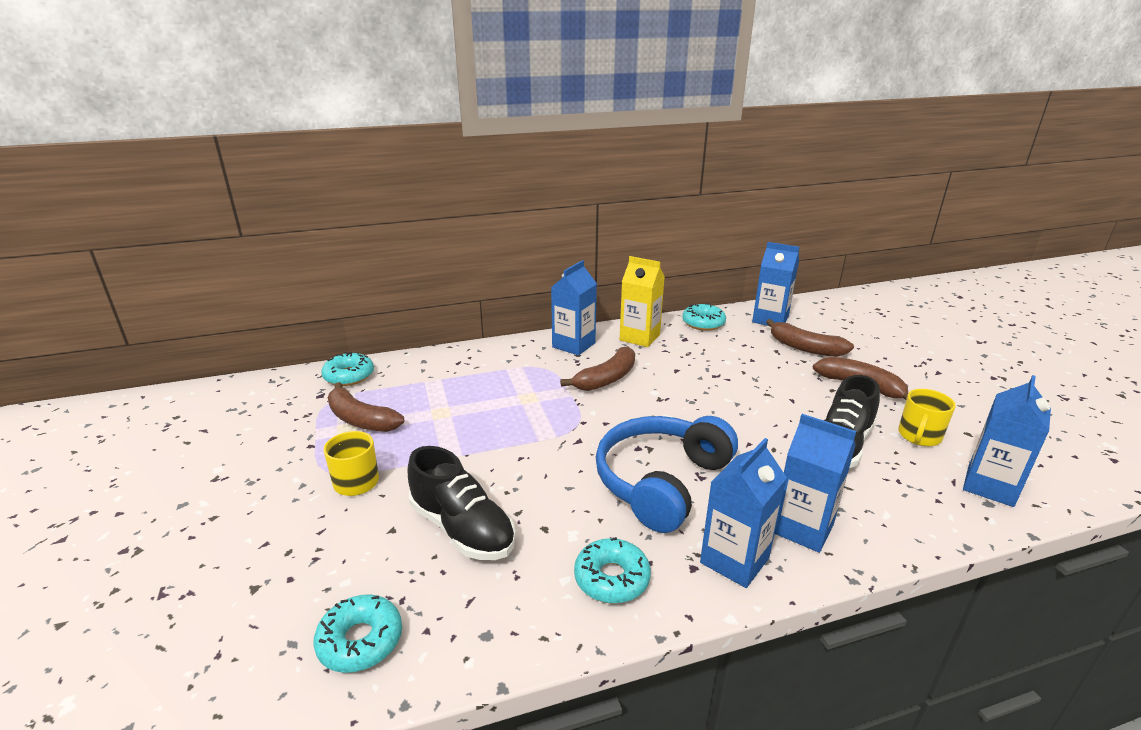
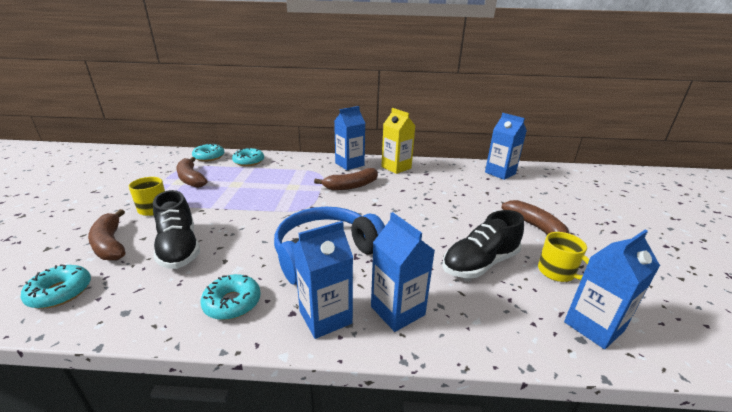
camera: 20 degrees right, 0 degrees up
turquoise donut [682,303,726,331] -> turquoise donut moved to [232,148,264,166]
brown banana [766,319,854,357] -> brown banana moved to [88,209,125,260]
yellow mug [898,389,955,446] -> yellow mug turned 90 degrees counterclockwise [538,232,590,282]

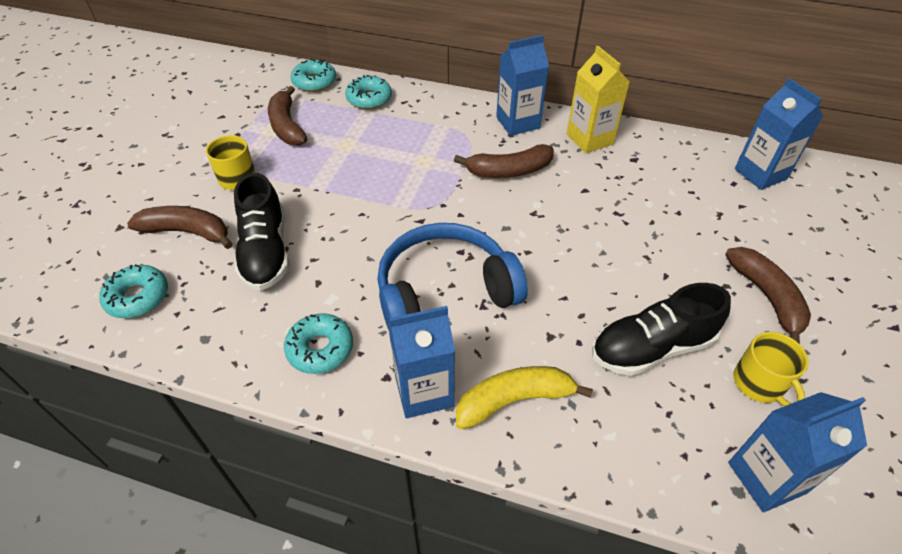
camera: 15 degrees right, 20 degrees up
brown banana [88,209,125,260] -> brown banana turned 120 degrees clockwise [127,206,233,249]
blue carton [371,212,435,332] -> yellow banana [456,366,593,430]

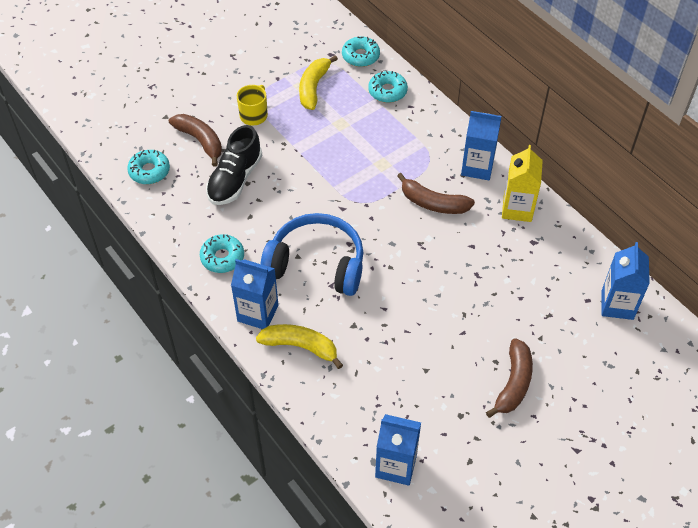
camera: 35 degrees right, 5 degrees up
brown banana [268,86,307,146] -> yellow banana [299,55,338,110]
black shoe [592,283,731,376] -> none
yellow mug [733,332,809,406] -> none

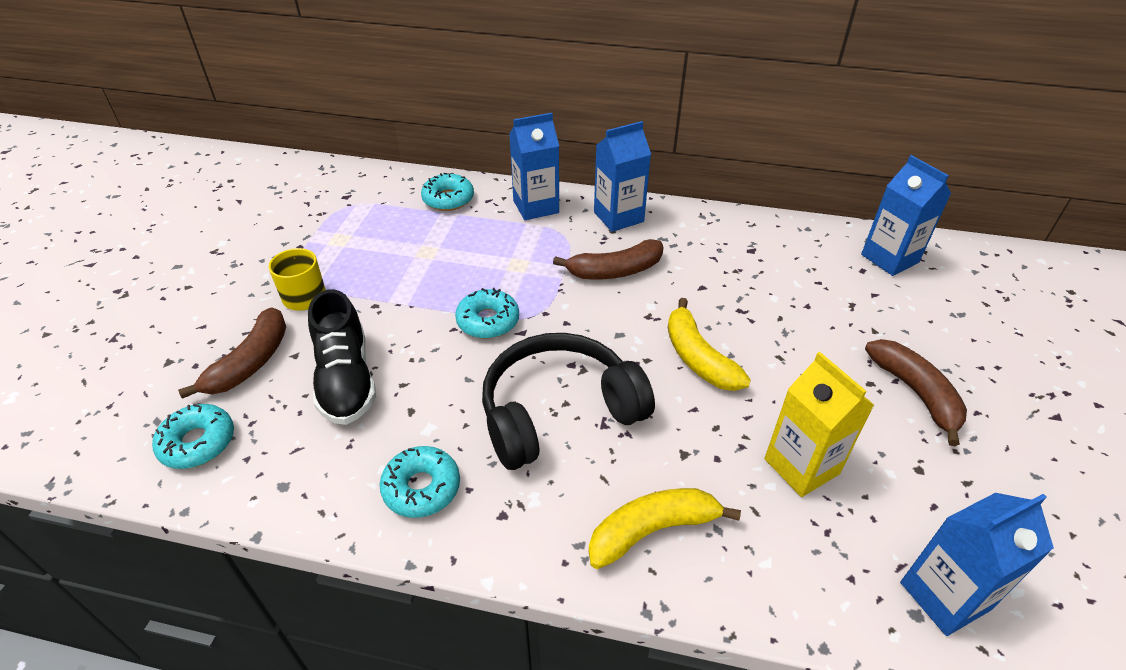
camera: 40 degrees left, 10 degrees down
brown banana [169,114,222,167] -> brown banana turned 105 degrees clockwise [178,307,286,399]
blue carton [231,259,279,329] -> blue carton moved to [509,113,559,220]
blue headphones [261,213,364,296] -> black headphones [482,333,655,470]
yellow banana [299,55,338,110] -> yellow banana moved to [668,298,751,391]
turquoise donut [342,37,380,67] -> turquoise donut moved to [455,288,519,339]
yellow carton [502,145,543,222] -> yellow carton moved to [764,352,874,497]

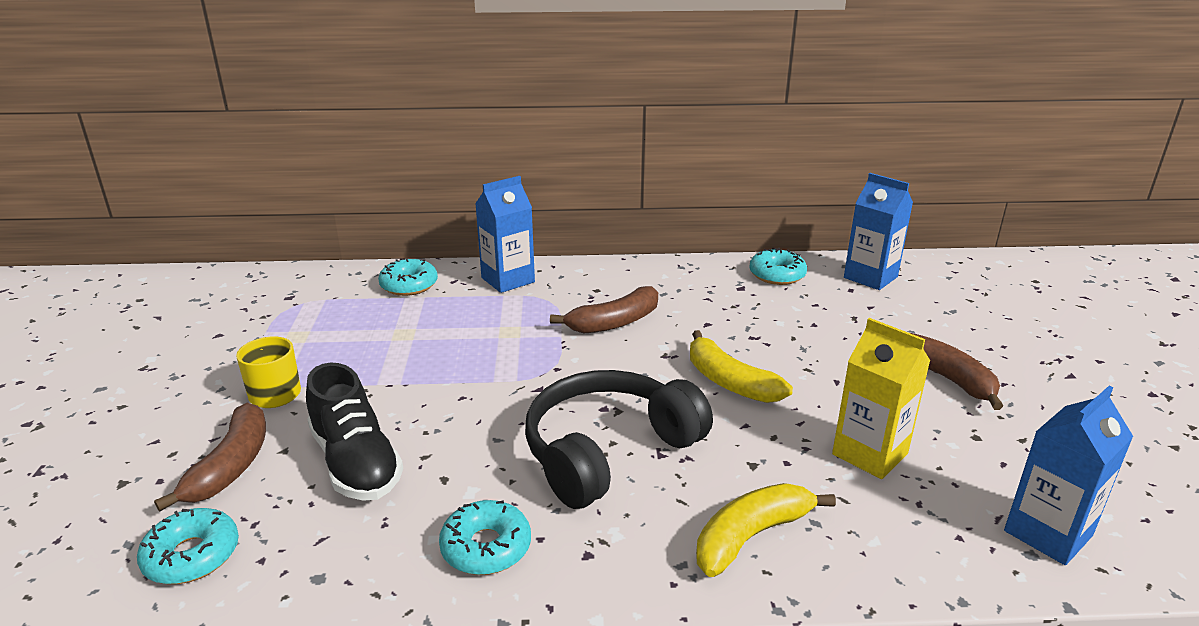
camera: 15 degrees left, 15 degrees down
turquoise donut [455,288,519,339] -> turquoise donut moved to [749,248,807,285]
blue carton [594,121,651,232] -> none

